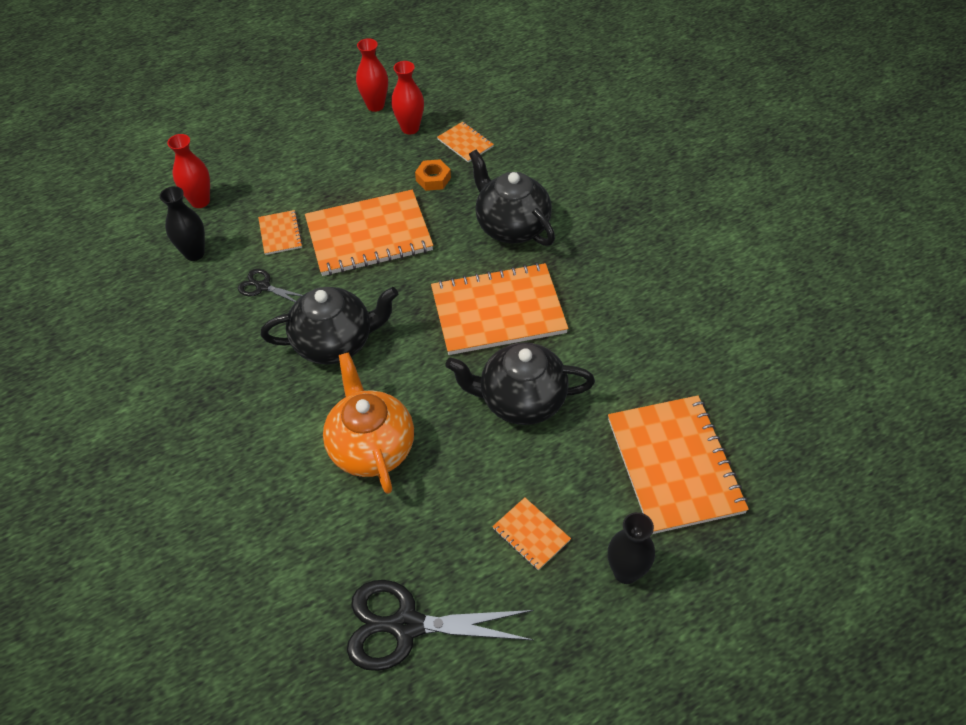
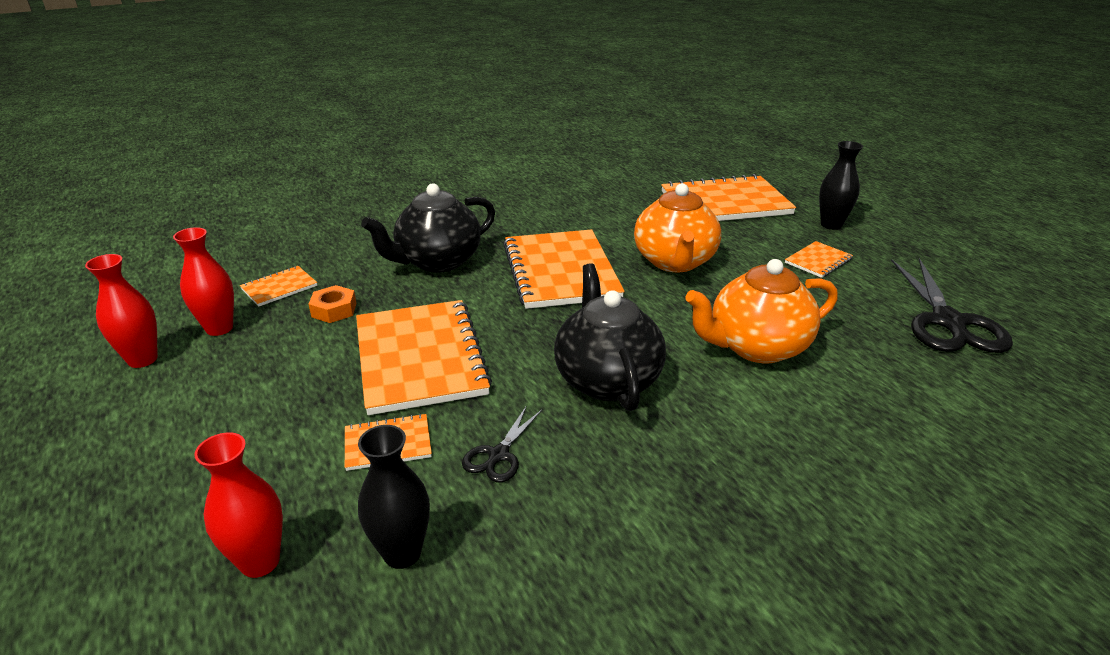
camera: 90 degrees left, 20 degrees down
black teapot [445,342,595,425] -> orange teapot [634,183,721,272]

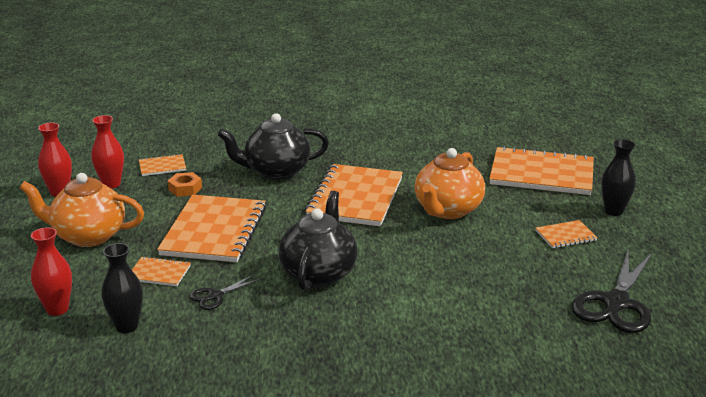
camera: 25 degrees right, 5 degrees down
orange teapot [685,259,838,363] -> orange teapot moved to [20,173,144,247]

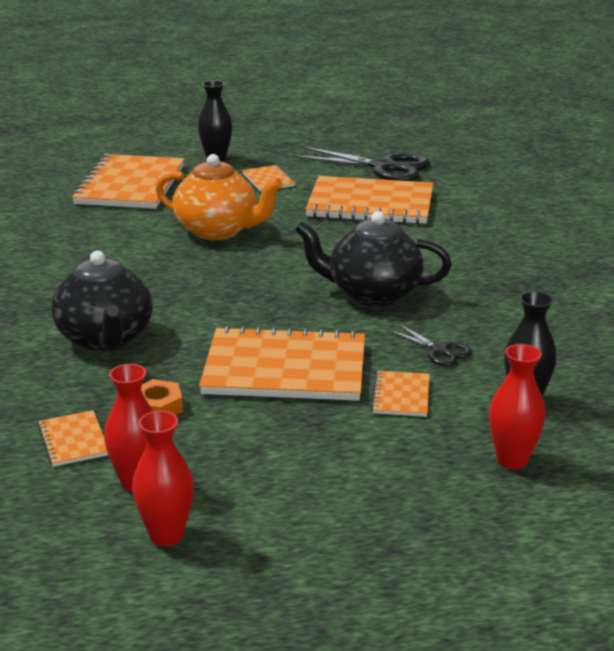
camera: 95 degrees left, 0 degrees up
orange teapot [20,173,144,247] -> none
orange notebook [305,164,403,226] -> orange notebook moved to [305,176,434,224]

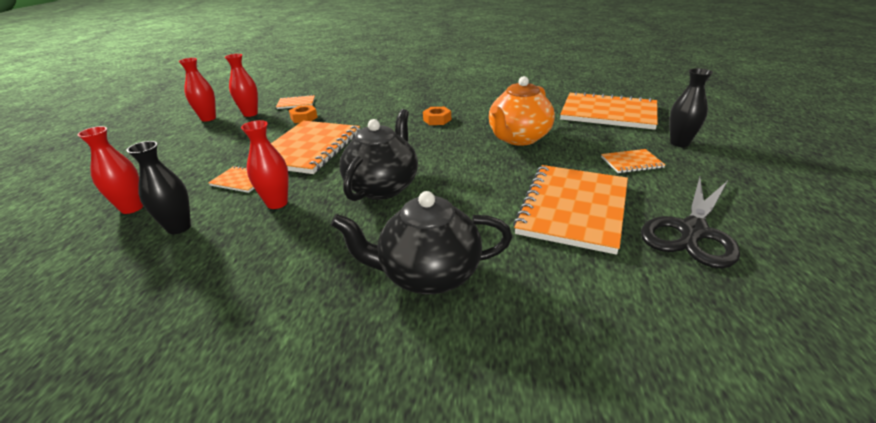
camera: 105 degrees right, 5 degrees up
black teapot [51,251,153,352] -> black teapot moved to [331,191,512,294]
black scissors [388,324,472,366] -> red vase [241,120,289,209]
none -> orange nut [423,107,451,125]

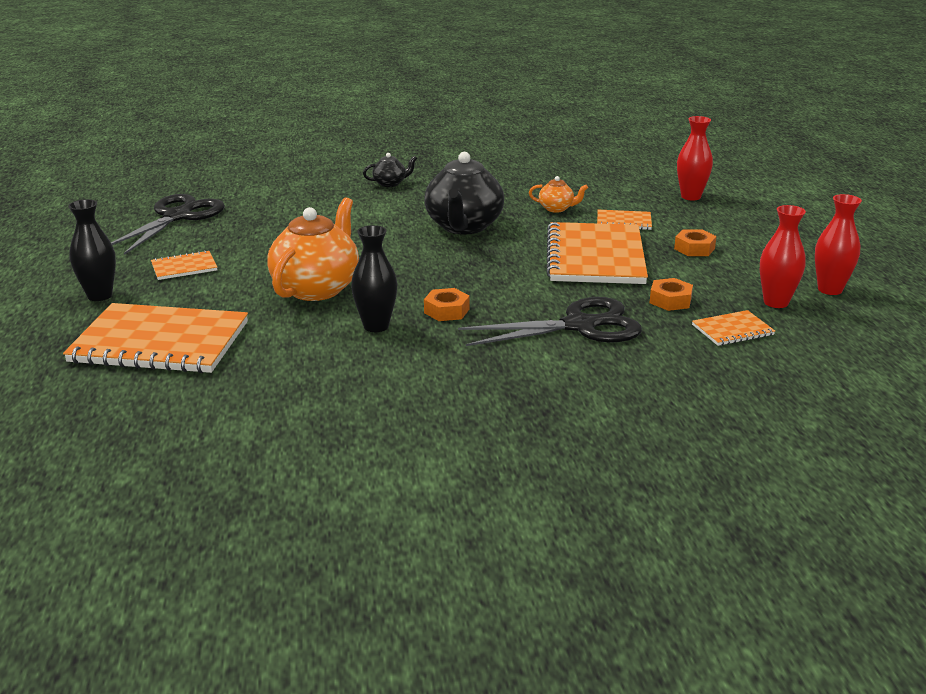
camera: 165 degrees right, 5 degrees down
black vase [126,141,191,234] -> black vase moved to [351,225,397,332]
red vase [241,120,289,209] -> orange teapot [529,176,588,213]
black teapot [331,191,512,294] -> black teapot [363,153,417,187], size x0.46
orange notebook [513,165,628,255] -> none
none -> black scissors [458,297,642,346]
none -> orange nut [674,229,717,256]

